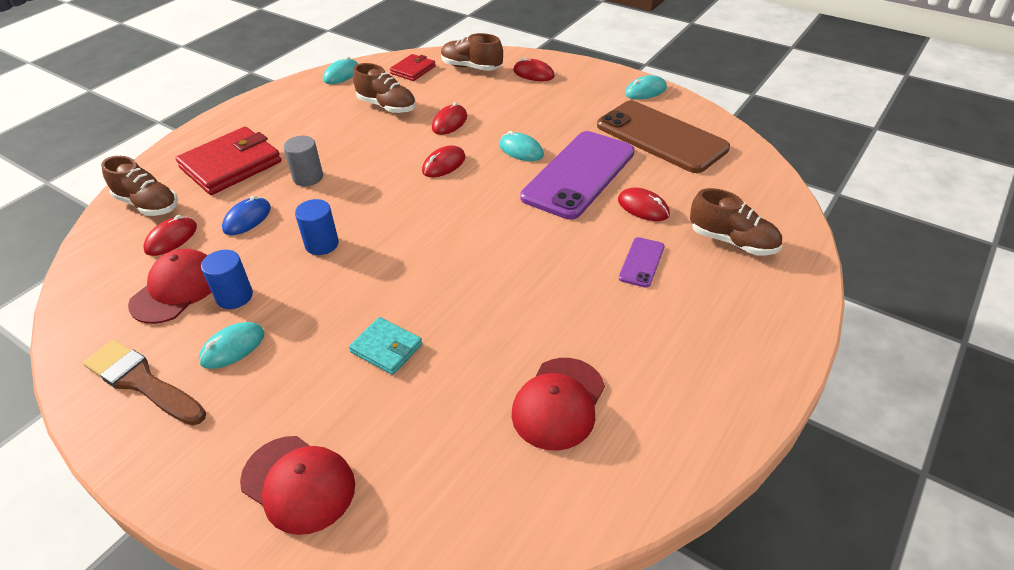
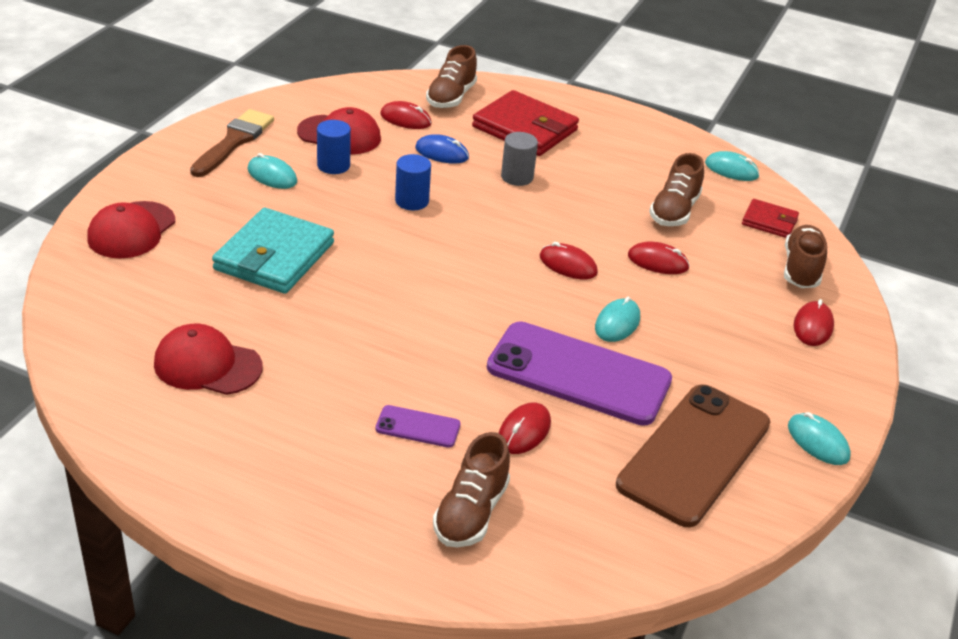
camera: 75 degrees right, 5 degrees down
turquoise wallet [349,317,423,375] -> turquoise wallet [212,208,334,294], size x1.86

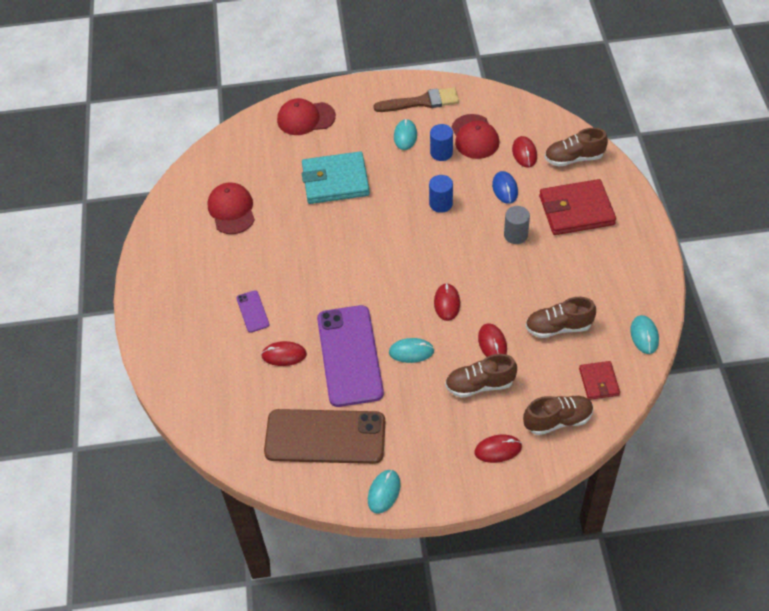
camera: 65 degrees right, 15 degrees up
brown shoe [433,432,510,548] -> brown shoe moved to [445,354,517,398]
red wallet [472,90,579,156] -> red wallet turned 75 degrees clockwise [539,179,616,235]

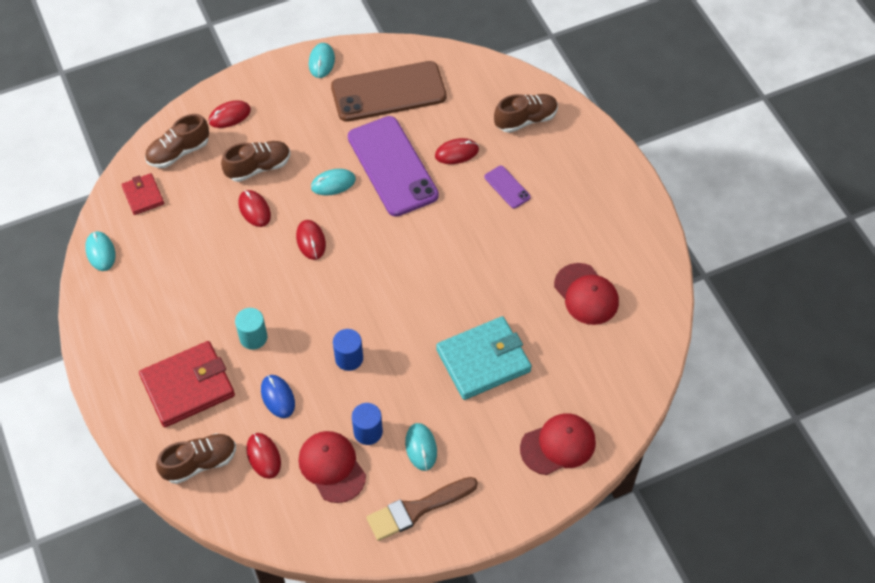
camera: 160 degrees right, 5 degrees up
grey cylinder [504,206,530,244] -> turquoise cylinder [235,308,267,350]
brown shoe [525,297,596,338] -> brown shoe moved to [494,94,558,133]

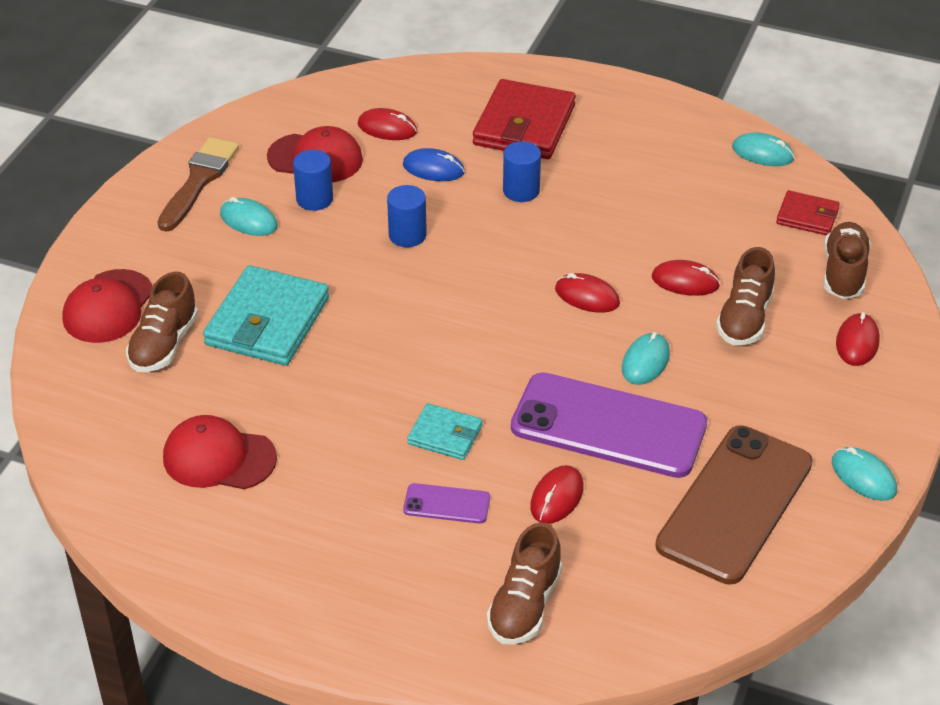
camera: 135 degrees right, 15 degrees down
brown shoe [156,433,236,484] -> brown shoe moved to [126,272,198,372]
turquoise cylinder [235,308,267,350] -> blue cylinder [503,141,541,202]
none -> turquoise wallet [407,403,483,460]

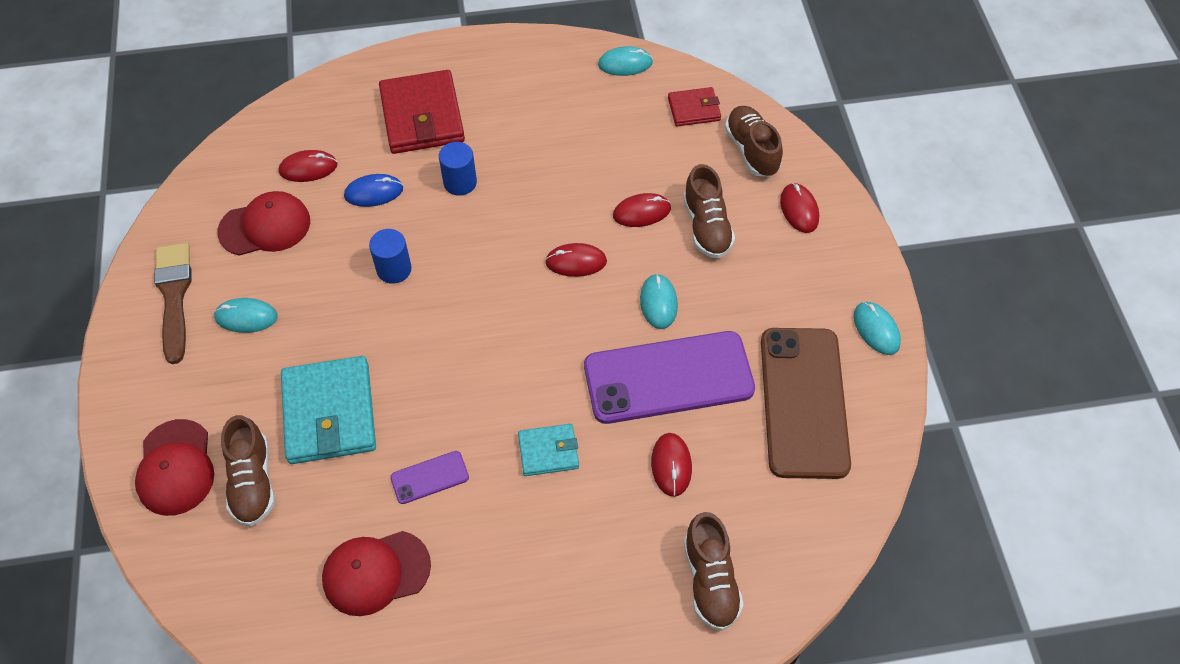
camera: 30 degrees left, 15 degrees up
blue cylinder [293,150,333,211] -> none
purple phone [403,483,490,524] -> purple phone moved to [390,451,469,504]
turquoise mouse [832,447,897,501] -> turquoise mouse turned 45 degrees clockwise [854,302,901,355]

